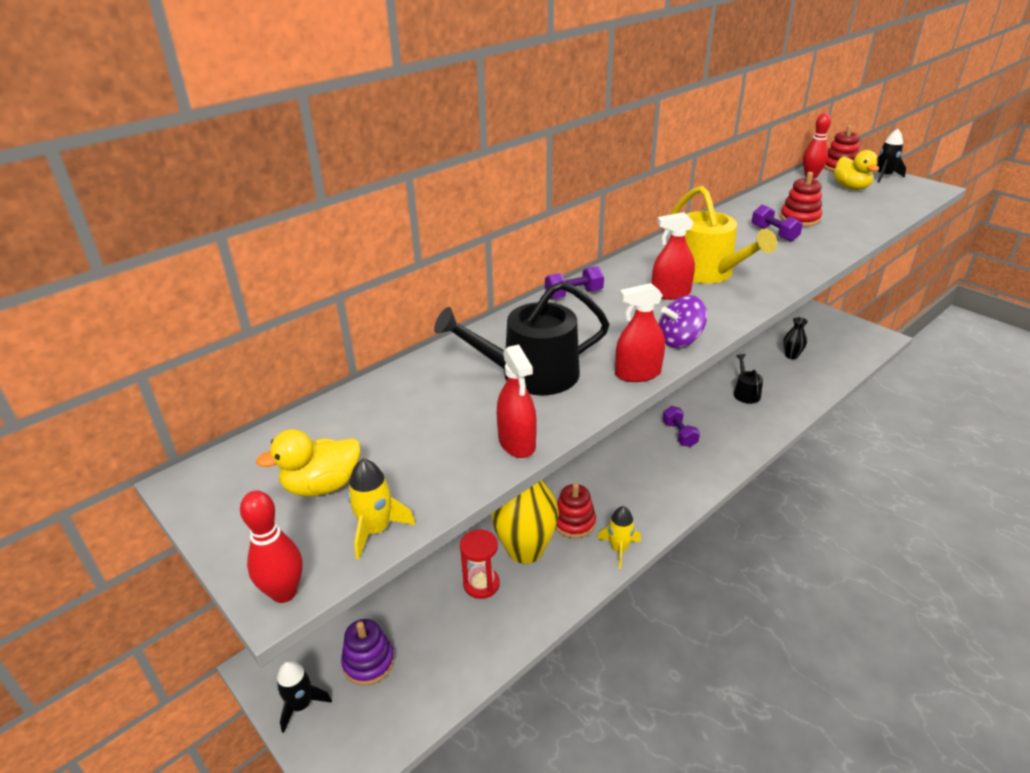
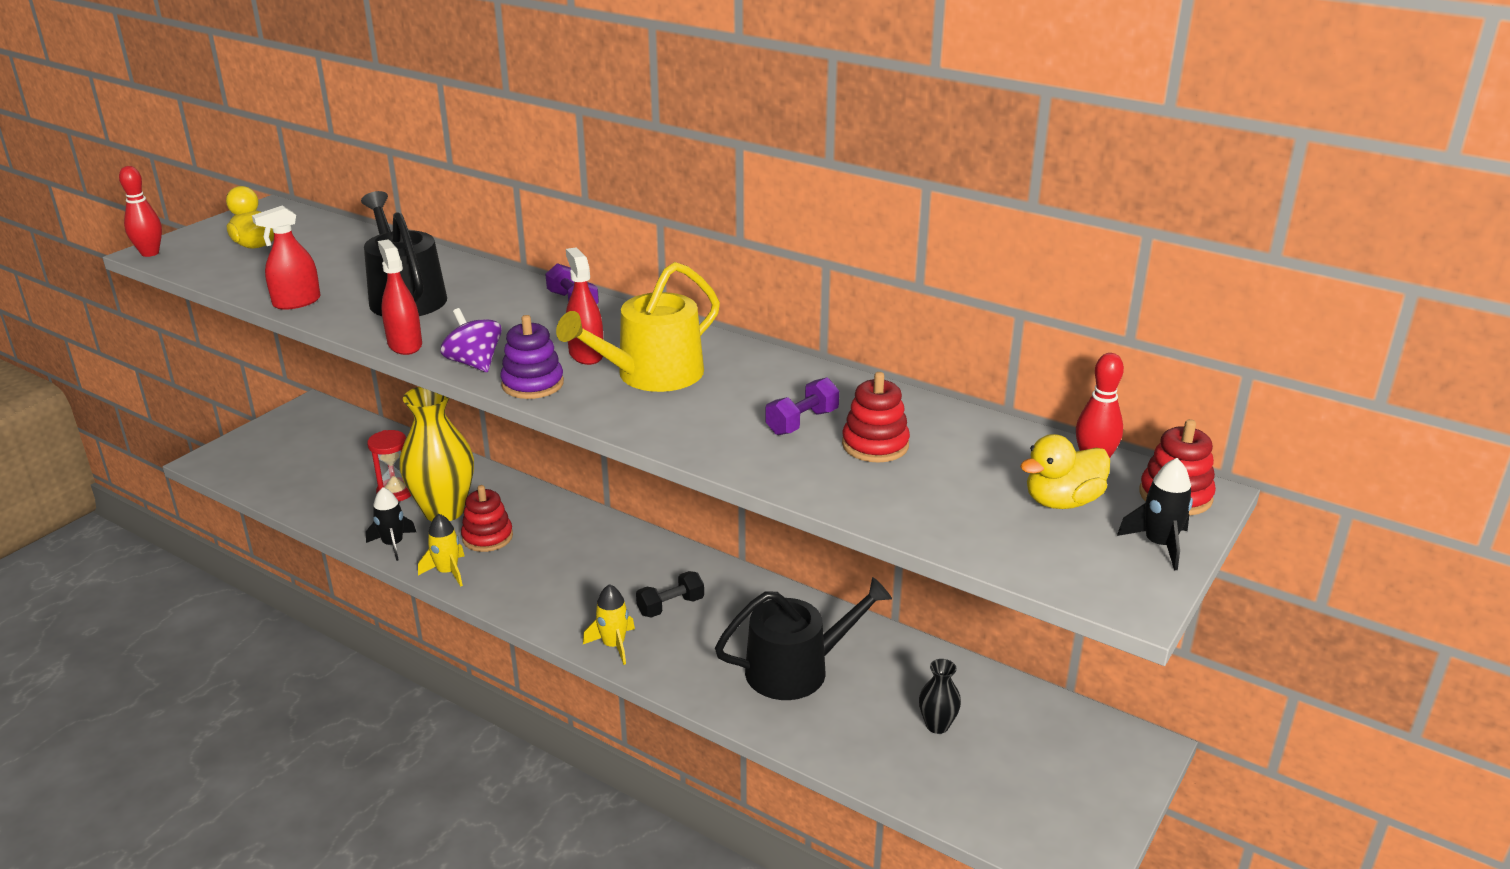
camera: 75 degrees right, 5 degrees down
black rocket [276,661,332,733] -> black rocket moved to [366,487,416,561]
purple stacking toy [341,619,395,685] -> purple stacking toy moved to [500,315,564,399]
yellow rocket [347,459,416,559] -> yellow rocket moved to [583,584,635,665]
purple dumbbell [663,406,700,447] -> black dumbbell [636,571,704,618]
black watering can [734,354,763,404] -> black watering can [715,577,892,700], size x1.85

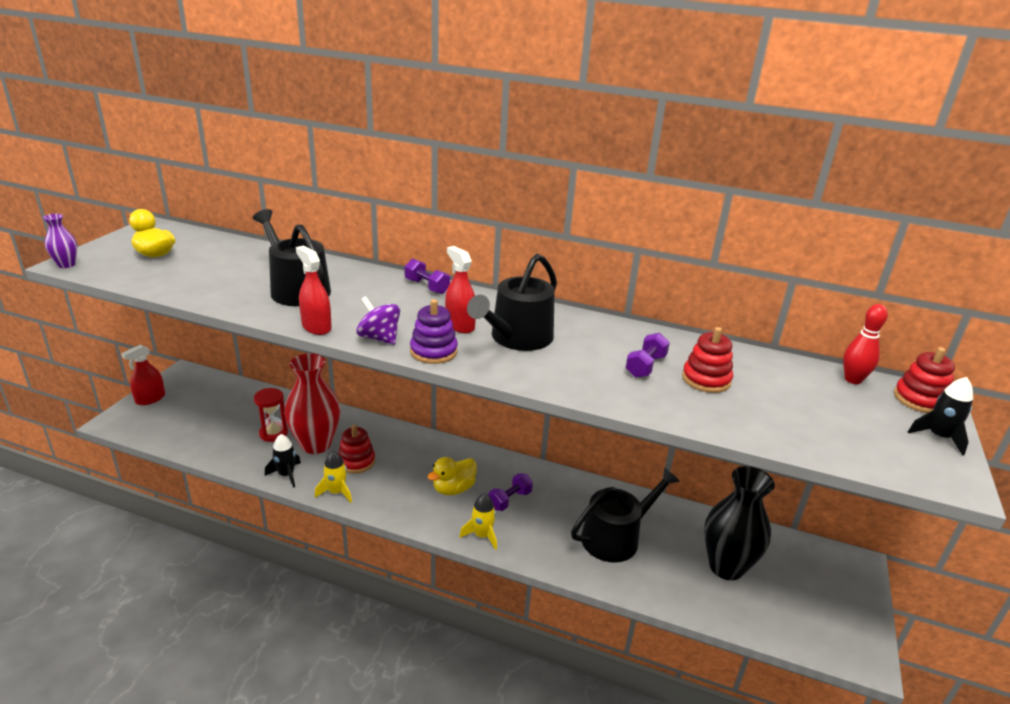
camera: 15 degrees left, 0 degrees up
red bowling pin [119,166,162,257] -> purple vase [43,214,77,268]
red spray bottle [252,205,321,310] -> red spray bottle moved to [121,345,165,405]
yellow vase [399,387,474,521] -> red vase [285,353,340,454]
yellow watering can [556,262,720,392] -> black watering can [467,254,557,351]
black dumbbell [636,571,704,618] -> purple dumbbell [488,473,533,511]
black vase [919,659,961,734] -> black vase [704,466,775,580], size x2.16
yellow duck [1020,434,1110,509] -> yellow duck moved to [428,457,477,495]

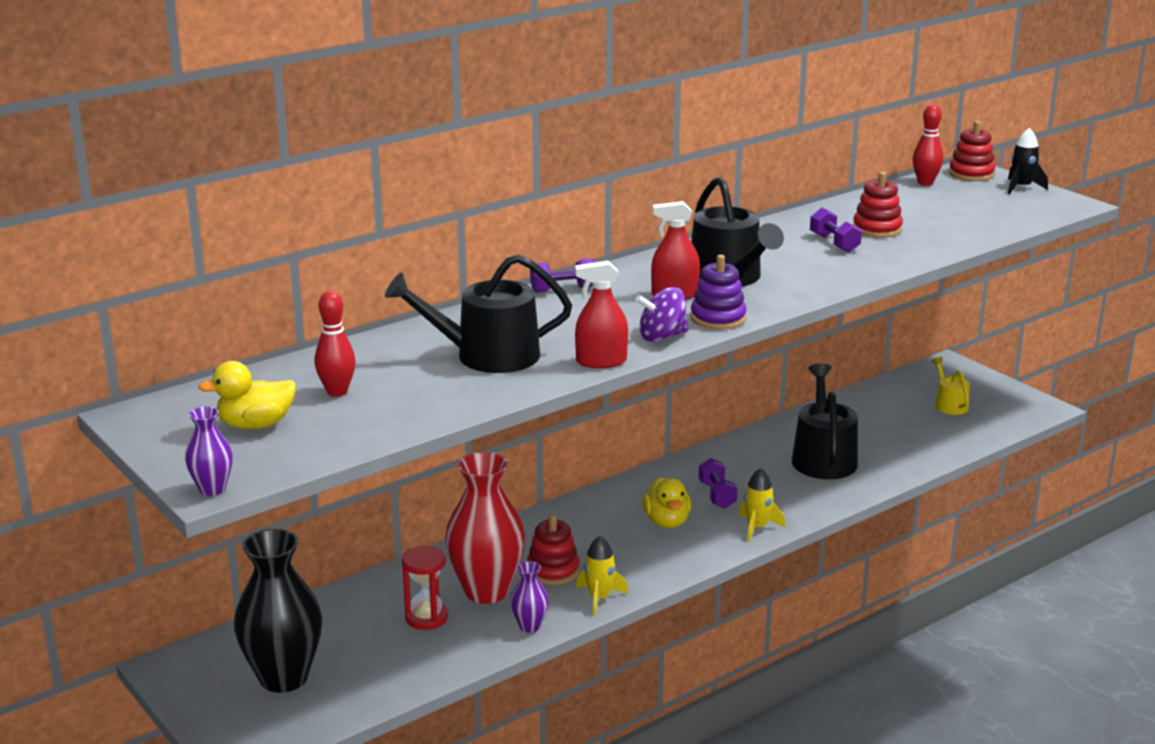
camera: 55 degrees left, 5 degrees down
red spray bottle [121,345,165,405] -> none
black rocket [265,434,301,488] -> purple vase [511,561,549,633]
black vase [704,466,775,580] -> black vase moved to [234,529,322,693]
none -> red bowling pin [314,291,356,397]
none -> yellow watering can [931,357,970,415]

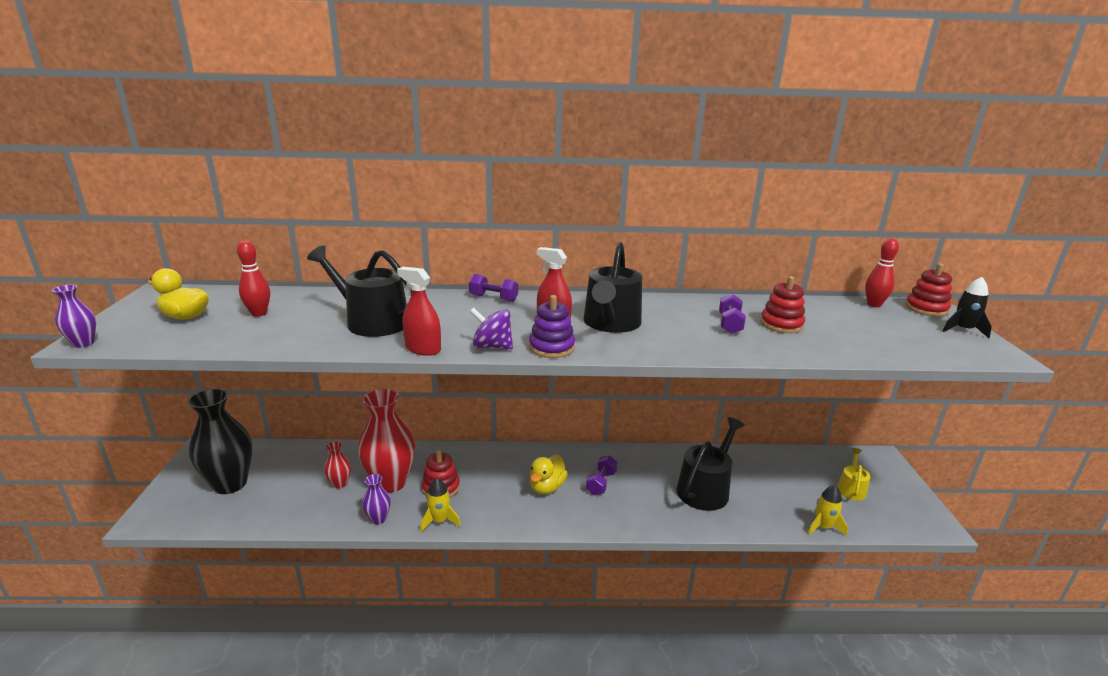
camera: 35 degrees right, 0 degrees up
red hourglass [402,545,448,630] -> red vase [324,441,351,489]
yellow rocket [738,468,785,542] -> yellow rocket moved to [808,485,848,537]

